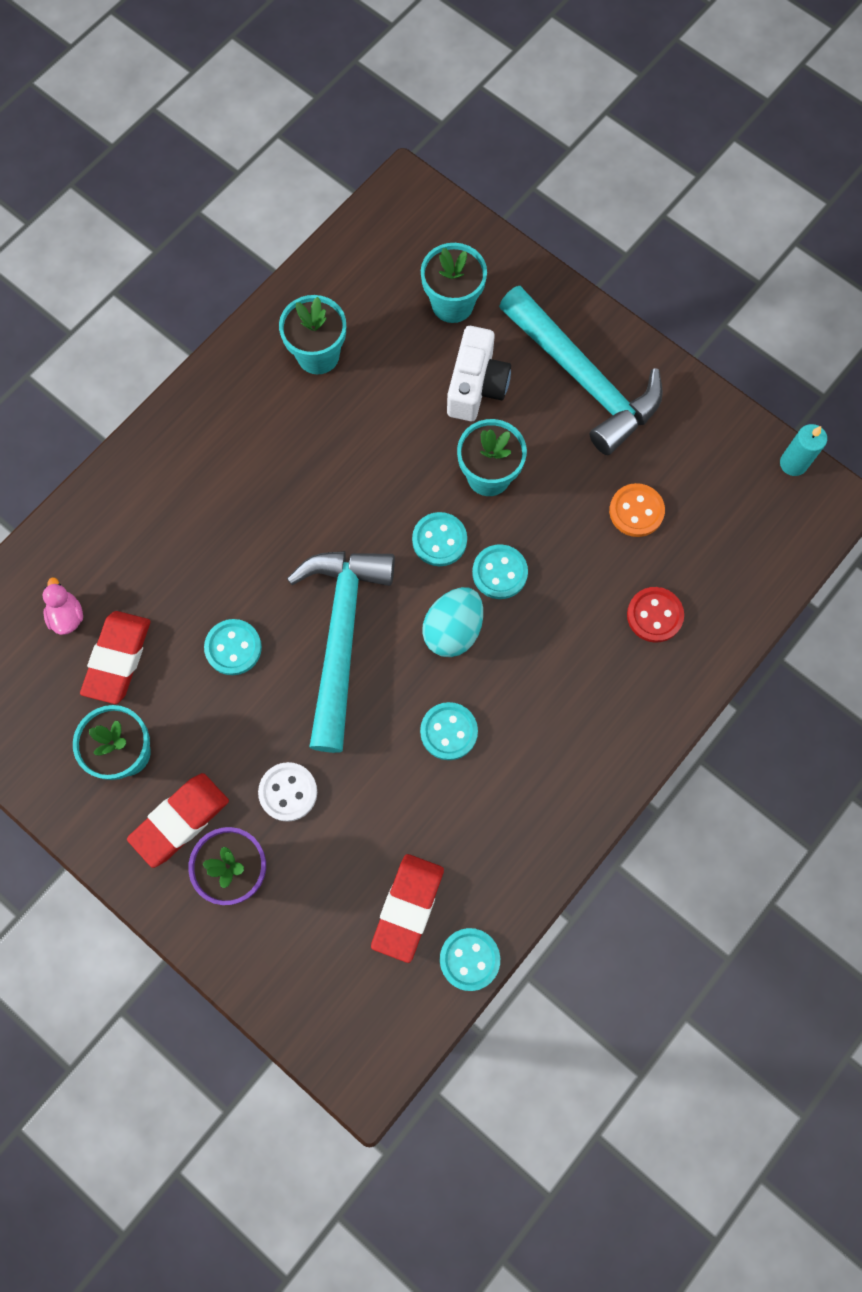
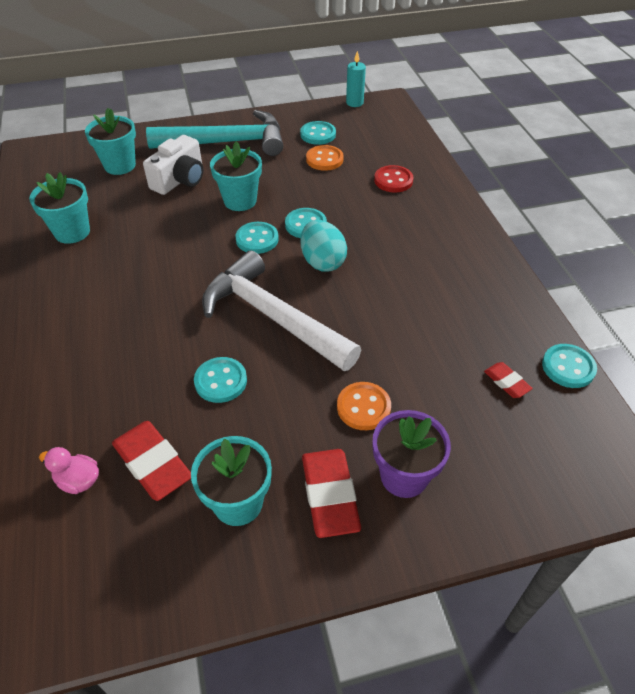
camera: 55 degrees left, 25 degrees down
white button [258,762,317,822] -> orange button [337,382,391,430]
turquoise hammer [287,551,395,753] -> white hammer [202,250,361,371]
red eraser [371,854,444,963] -> red eraser [484,362,533,398], size x0.53
turquoise button [420,702,478,760] -> turquoise button moved to [300,121,336,145]
white camera [447,326,511,421] -> white camera turned 75 degrees clockwise [143,135,203,195]

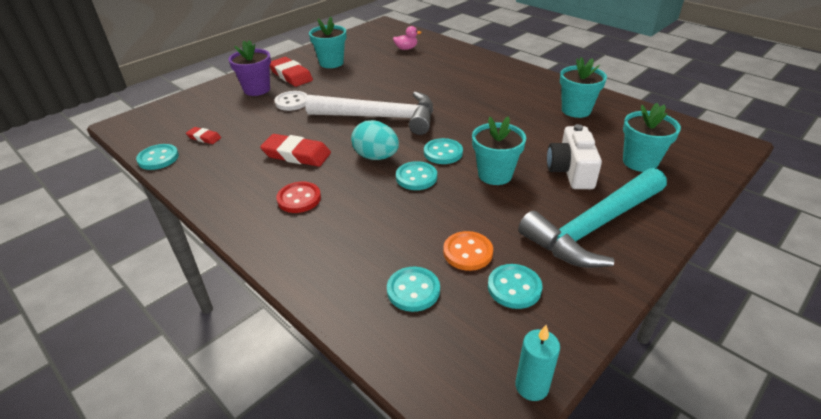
camera: 150 degrees right, 10 degrees down
red eraser [112,421,191,501] -> red eraser moved to [260,134,331,167]
turquoise button [194,357,247,403] -> turquoise button moved to [387,266,440,312]
orange button [337,382,391,430] -> white button [275,91,308,111]
red button [374,165,413,193] -> red button moved to [276,182,321,213]

